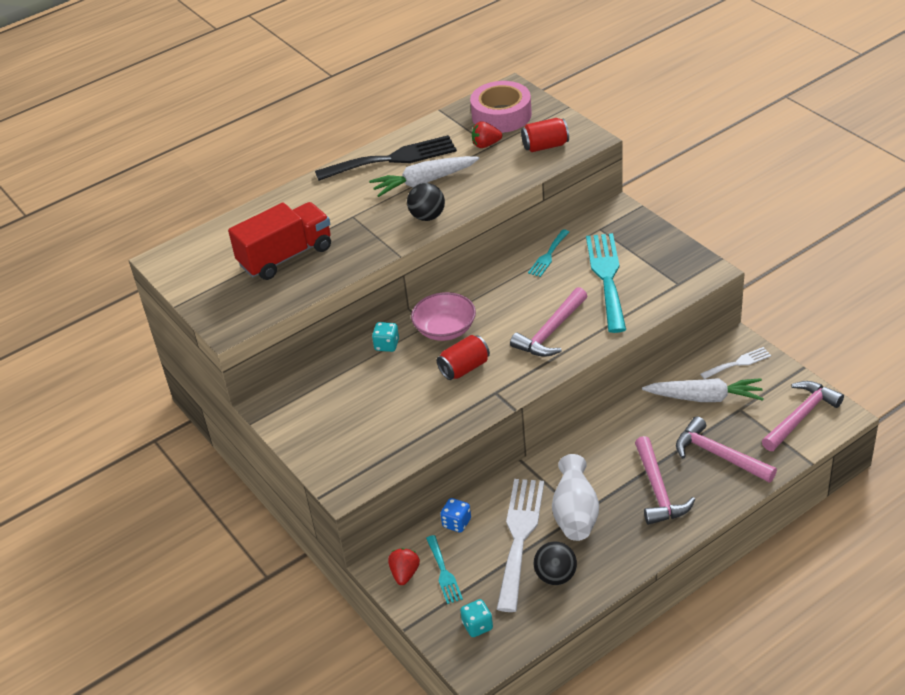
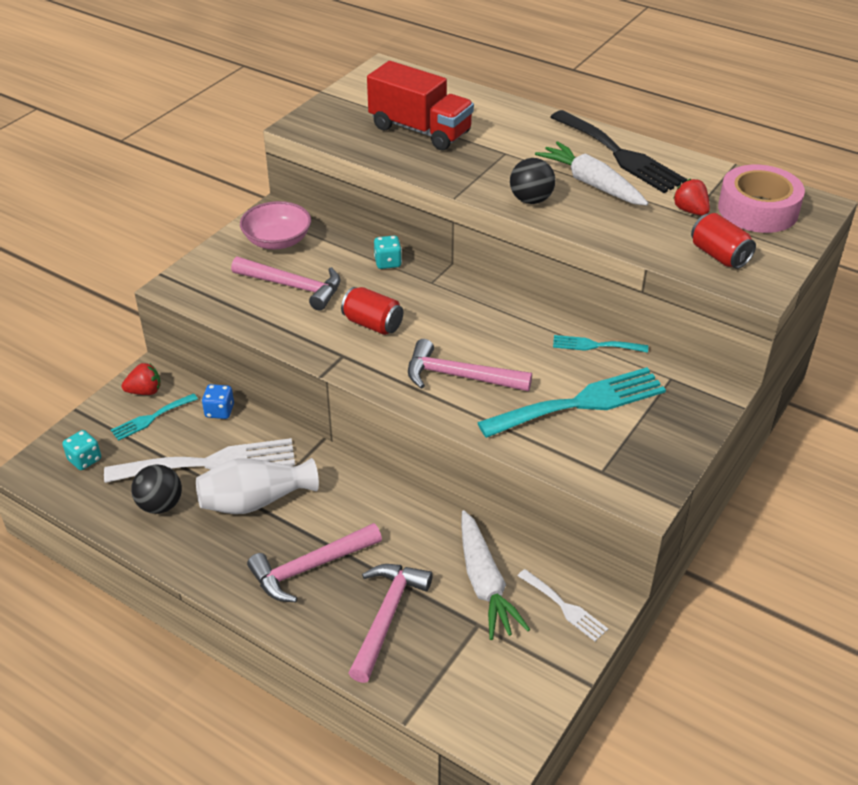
camera: 65 degrees right, 0 degrees up
pink bowl [411,292,476,341] -> pink bowl moved to [240,201,311,250]
pink hammer [762,381,844,451] -> pink hammer moved to [231,257,340,311]

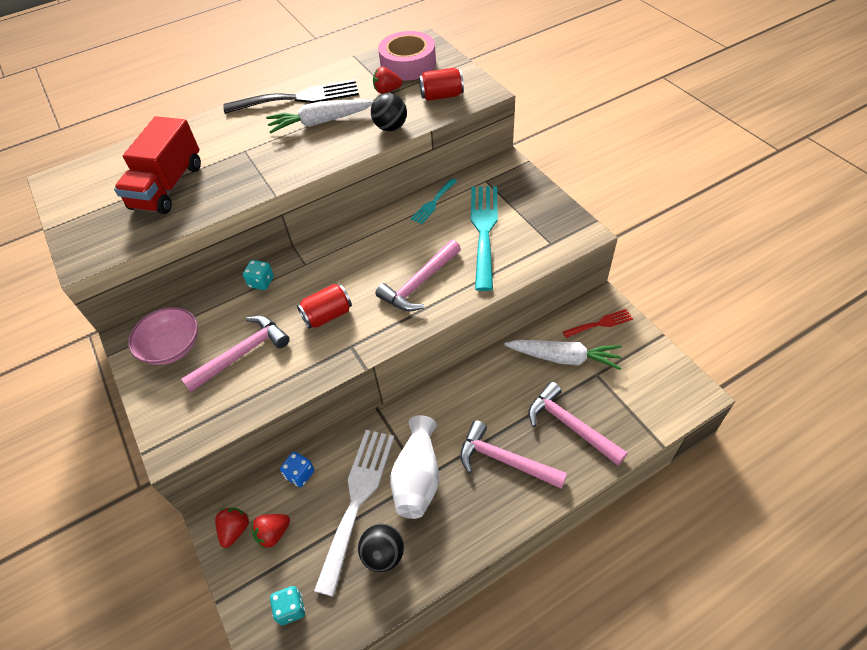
camera: 60 degrees left, 10 degrees up
turquoise fork [111,393,198,441] -> red strawberry [252,514,290,549]
pink hammer [247,523,382,602] -> pink hammer turned 120 degrees clockwise [460,420,567,489]
red truck [367,61,474,150] -> red truck turned 135 degrees clockwise [114,116,201,214]
black ball [510,158,555,204] -> black ball moved to [371,93,407,131]
white fork [518,569,608,642] -> red fork [563,309,633,338]

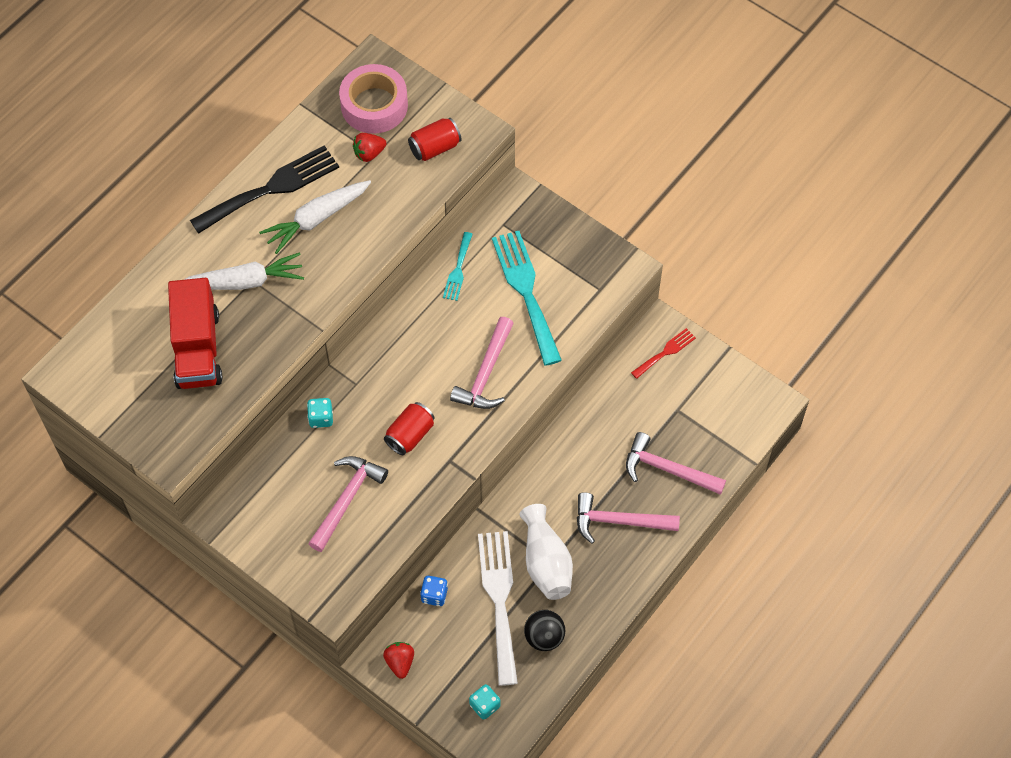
camera: 25 degrees left, 10 degrees up
pink bowl [128,307,198,365] -> none
red strawberry [252,514,290,549] -> none
black ball [371,93,407,131] -> none
white carrot [504,340,622,370] -> white carrot moved to [184,252,304,290]

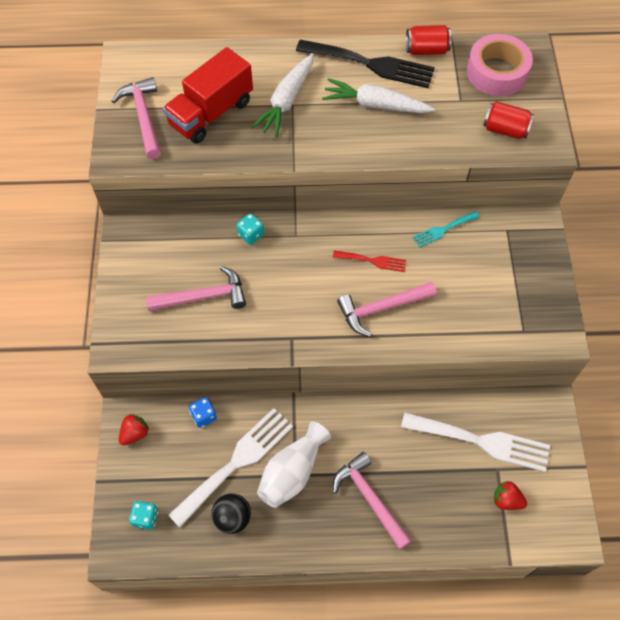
camera: 50 degrees right, 0 degrees up
white carrot [184,252,304,290] -> white carrot turned 75 degrees clockwise [251,54,314,137]
red strawberry [353,133,387,162] -> red strawberry moved to [494,481,527,510]
red can [384,402,435,455] -> red can moved to [406,25,452,55]
turquoise fork [492,231,562,366] -> none
pink hammer [626,432,726,495] -> pink hammer moved to [112,77,161,159]
red fork [631,328,696,379] -> red fork moved to [333,250,406,272]
none -> white fork [401,412,550,472]

